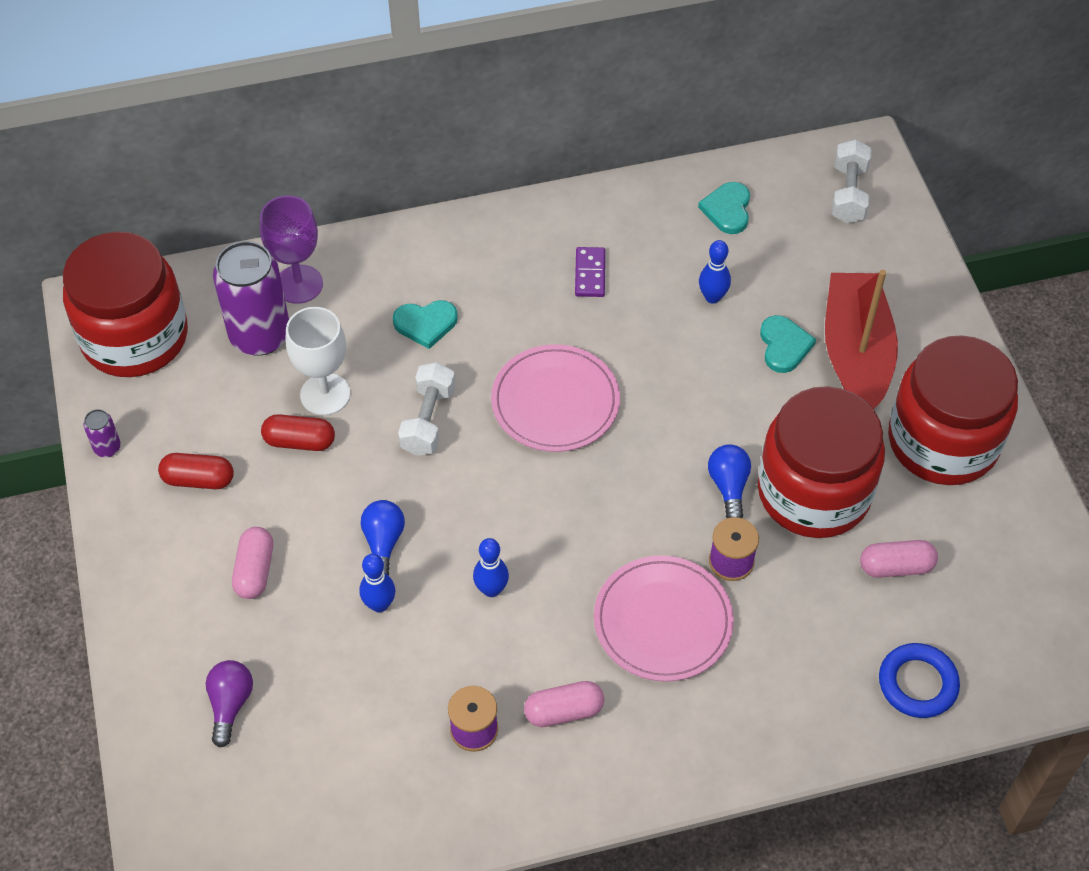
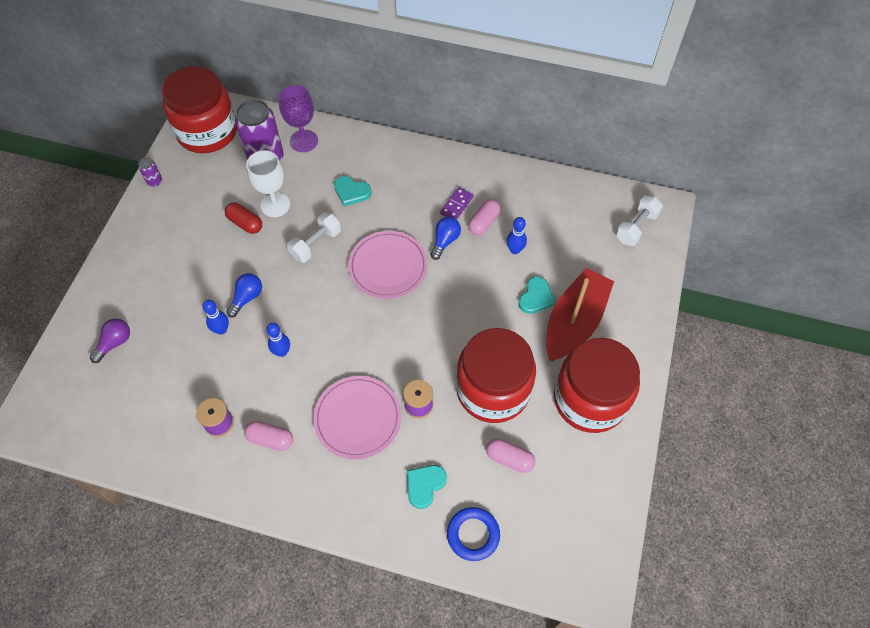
camera: 30 degrees right, 5 degrees up
red capsule [158,453,234,489] -> none
pink capsule [232,527,273,599] -> pink capsule moved to [468,199,501,235]
turquoise heart [698,182,750,234] -> turquoise heart moved to [407,465,447,509]
blue light bulb [708,444,751,518] -> blue light bulb moved to [431,217,461,260]

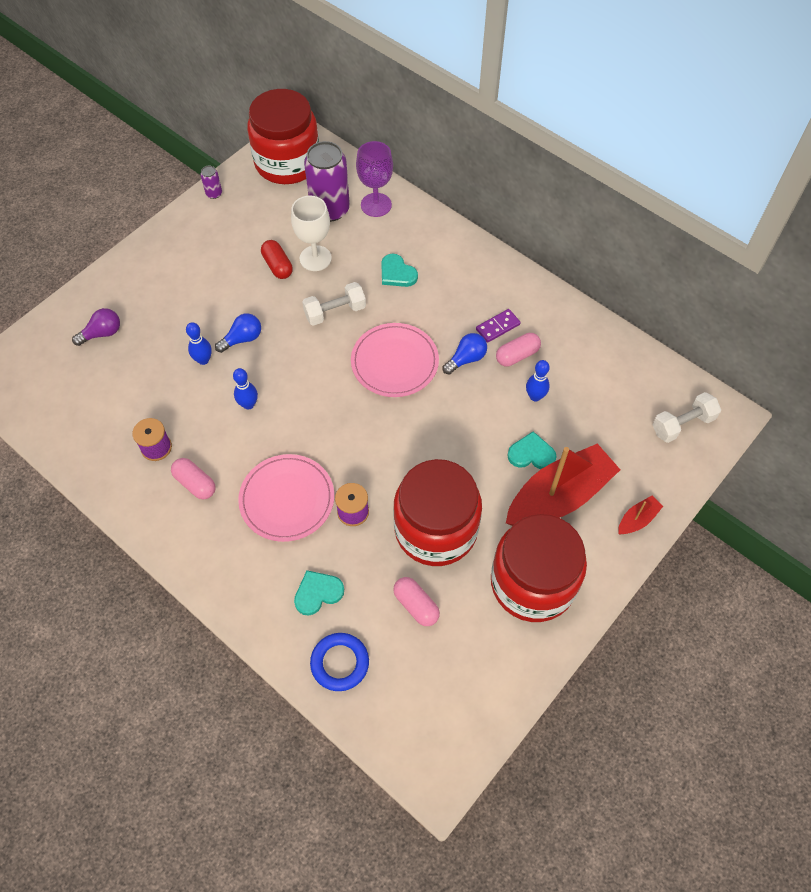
camera: 25 degrees right, 0 degrees up
turquoise heart [518,276,556,314] -> turquoise heart turned 135 degrees counterclockwise [507,431,557,469]
none -> red boat [618,496,663,534]

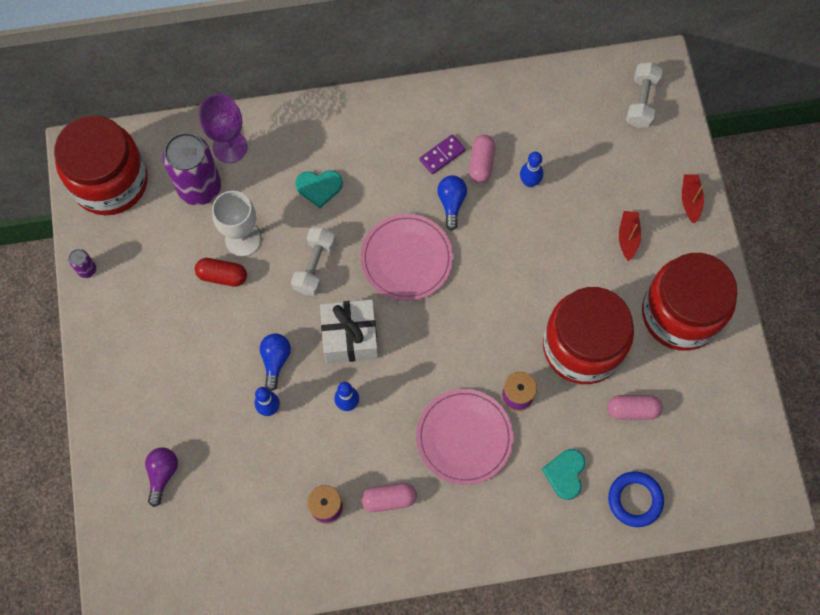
camera: 50 degrees left, 10 degrees up
purple domino [476,309,521,343] -> purple domino turned 45 degrees clockwise [419,134,465,174]
red boat [506,443,620,526] -> red boat [619,211,641,261], size x0.43
turquoise heart [507,431,557,469] -> none
none -> white gift [320,299,378,363]

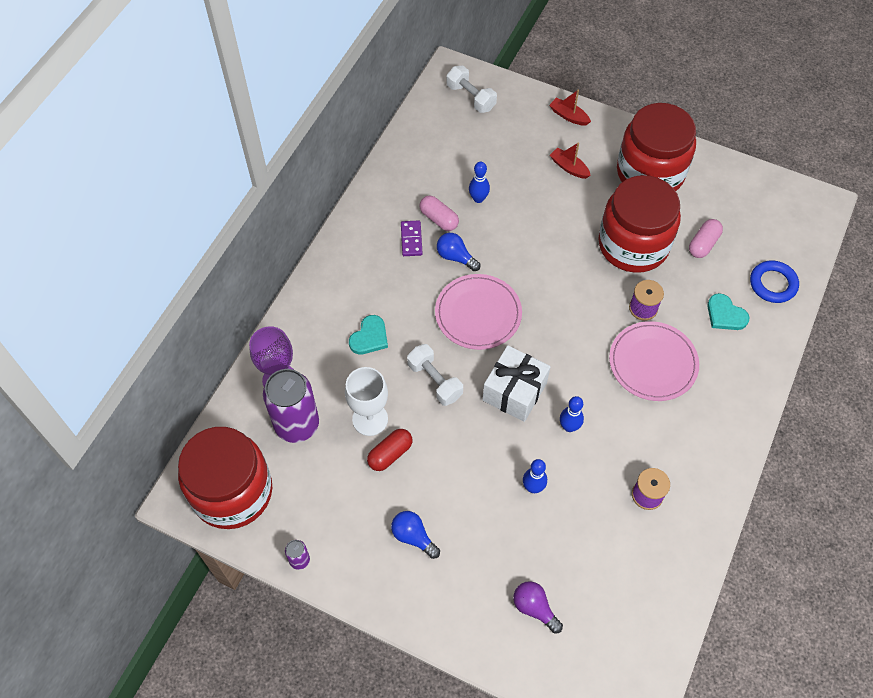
camera: 55 degrees left, 10 degrees down
blue light bulb [260,334,291,391] -> blue light bulb moved to [391,511,440,559]
pink capsule [361,483,417,512] -> none

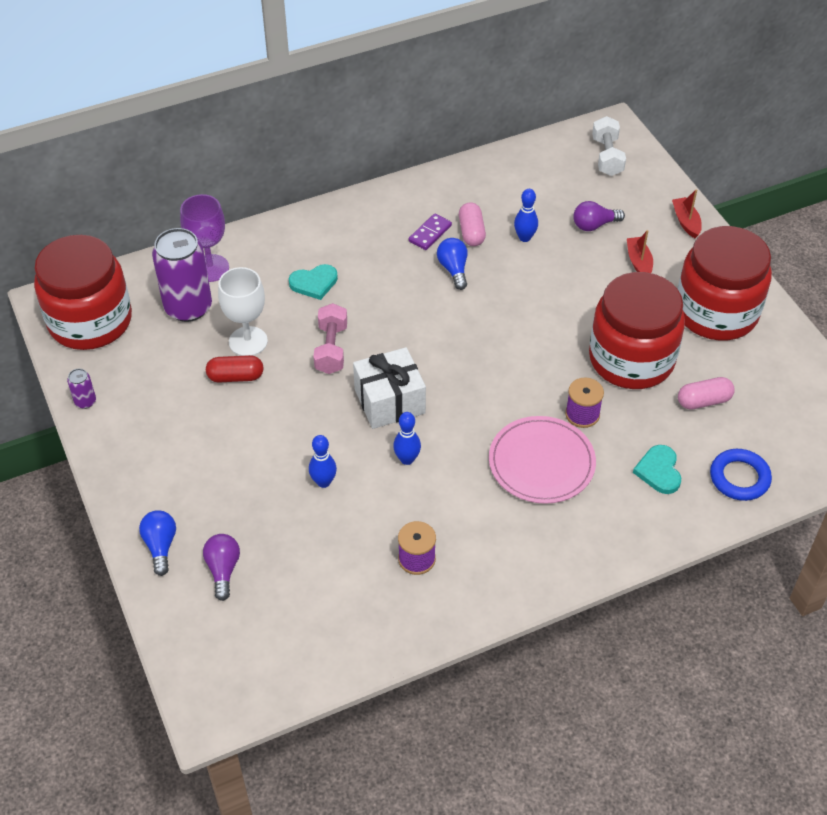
camera: 40 degrees right, 10 degrees down
blue light bulb [391,511,440,559] -> blue light bulb moved to [139,510,176,576]
white dumbbell [407,344,463,406] -> pink dumbbell [314,303,347,374]
pink plate [435,274,522,350] -> none
none -> purple light bulb [573,201,625,231]

